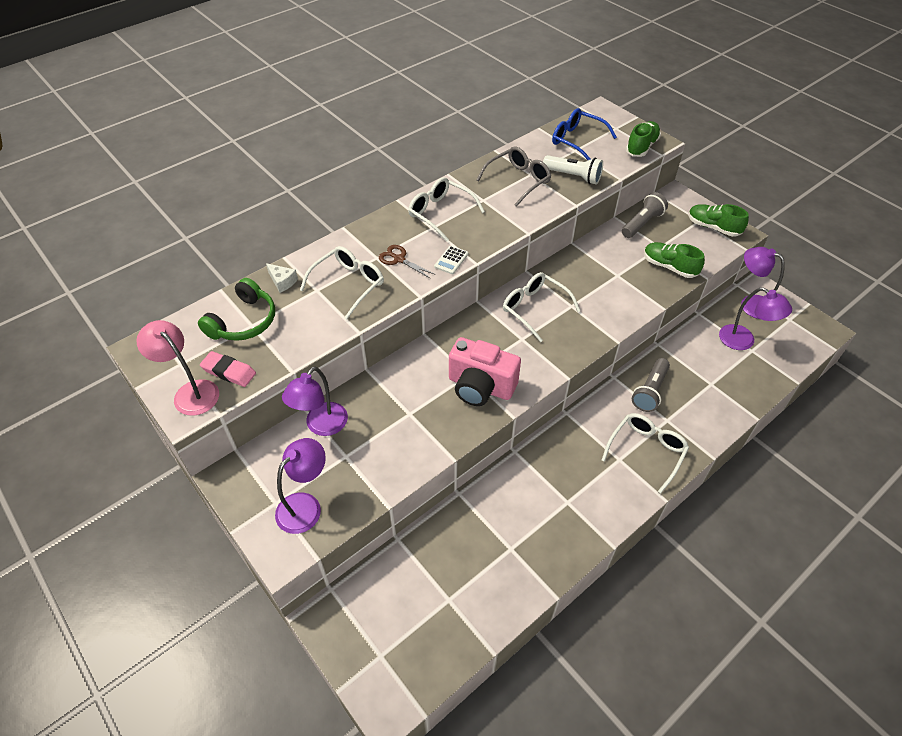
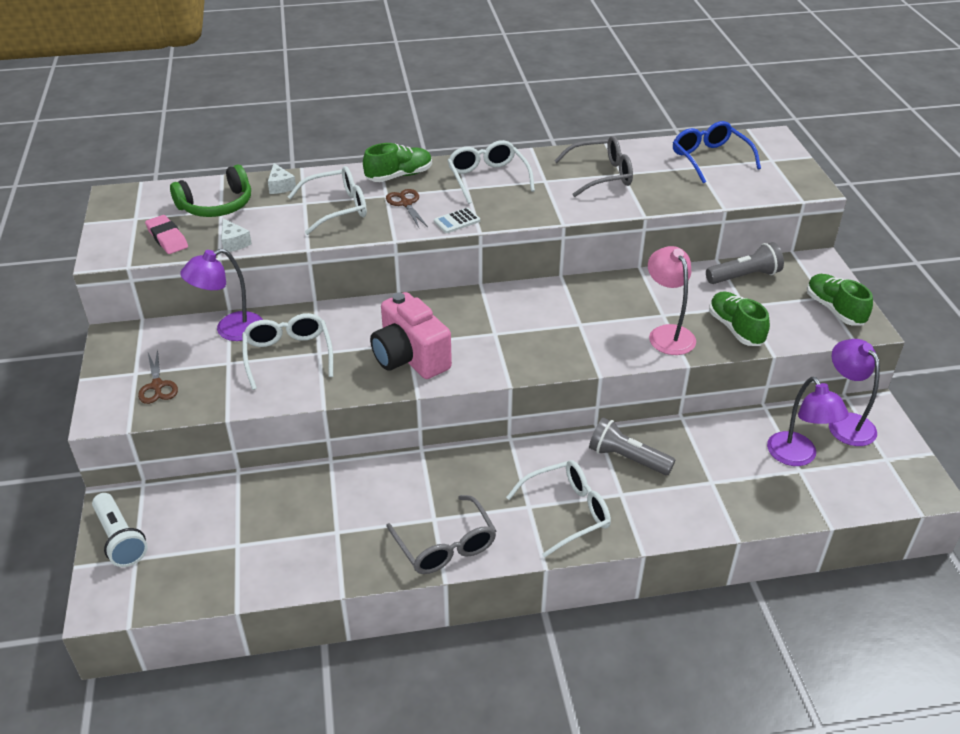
camera: 30 degrees right, 10 degrees down
pink lamp [136,320,219,416] -> pink lamp moved to [648,246,696,355]
purple lamp [275,438,326,534] -> brown scissors [138,349,178,404]
white glasses [503,272,581,342] -> white glasses moved to [242,313,333,390]
white flashlight [543,155,603,184] -> white flashlight moved to [92,493,148,567]
green shoe [626,121,661,157] -> green shoe moved to [363,143,432,182]
grey flashlight [632,358,670,412] -> grey flashlight turned 60 degrees clockwise [589,418,675,475]
none -> white cheese [221,218,252,252]
none -> grey glasses [386,495,496,574]

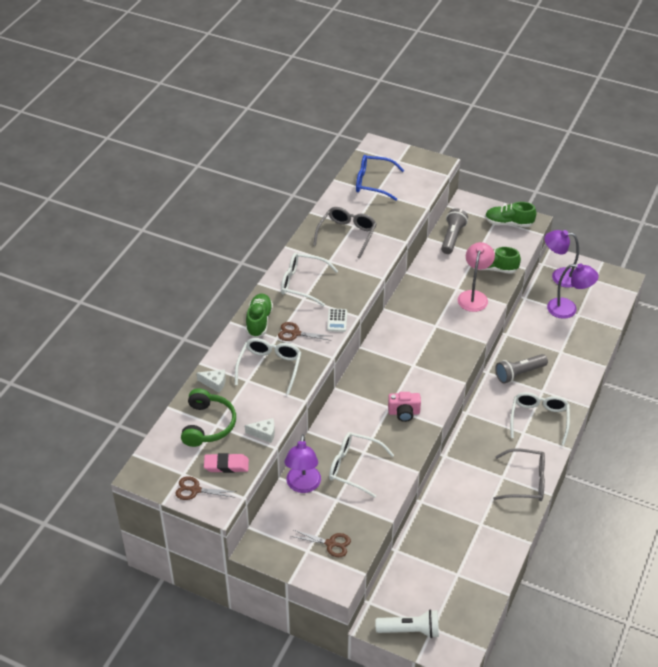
camera: 55 degrees left, 5 degrees up
pink camera [370,292,452,379] -> pink camera [388,392,421,422], size x0.56
pink lamp [648,246,696,355] -> pink lamp turned 90 degrees clockwise [458,242,495,312]
none -> brown scissors [176,476,237,500]

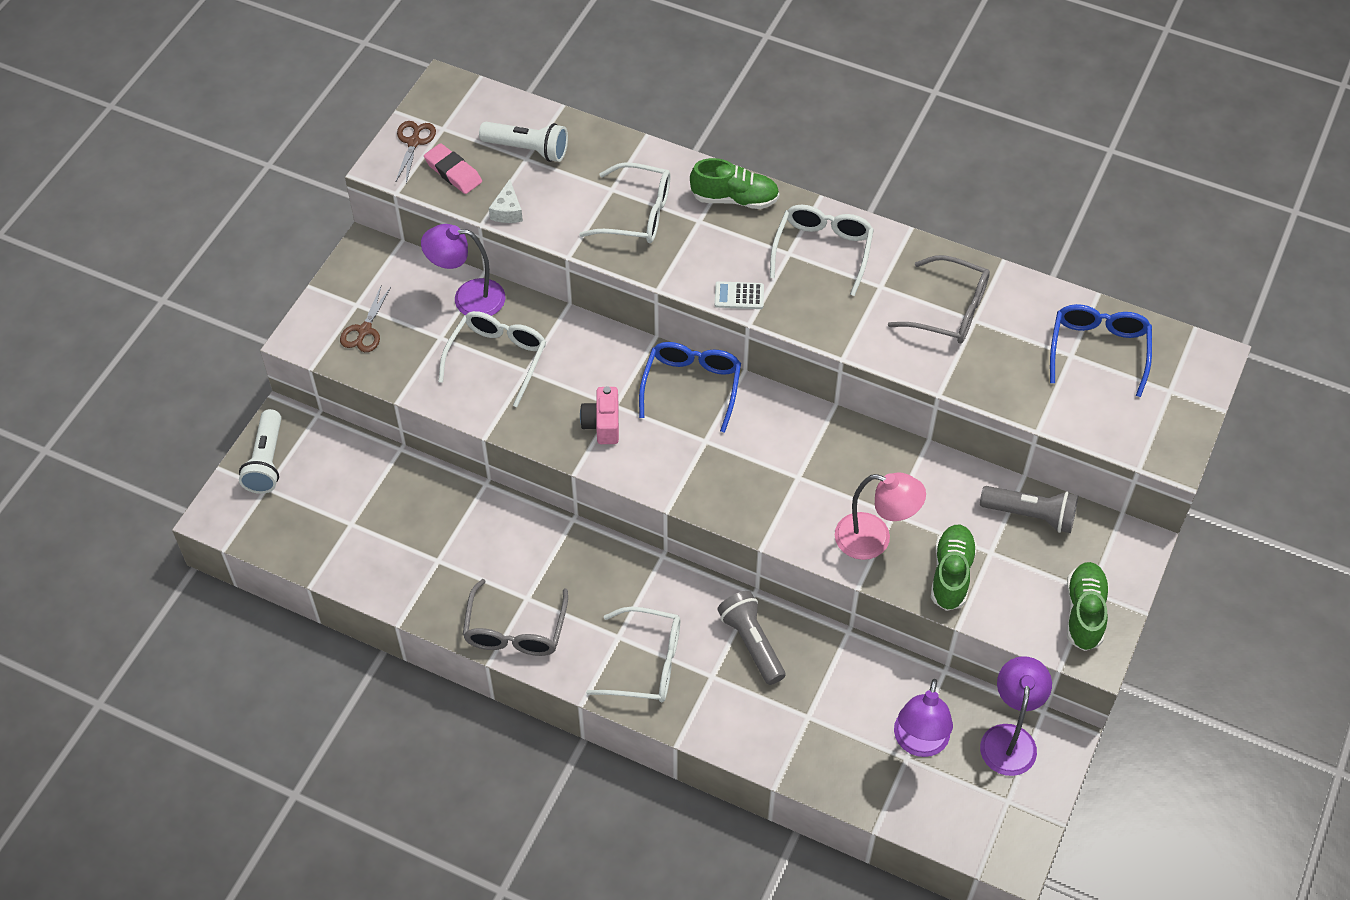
camera: 90 degrees right, 10 degrees up
green headphones [181,388,236,447] -> white flashlight [479,122,568,162]
white cheese [197,369,226,393] -> none
pink eraser [204,453,249,473] -> pink eraser turned 45 degrees counterclockwise [424,143,482,194]
brown scissors [278,322,331,341] -> none
none -> blue glasses [639,342,741,433]

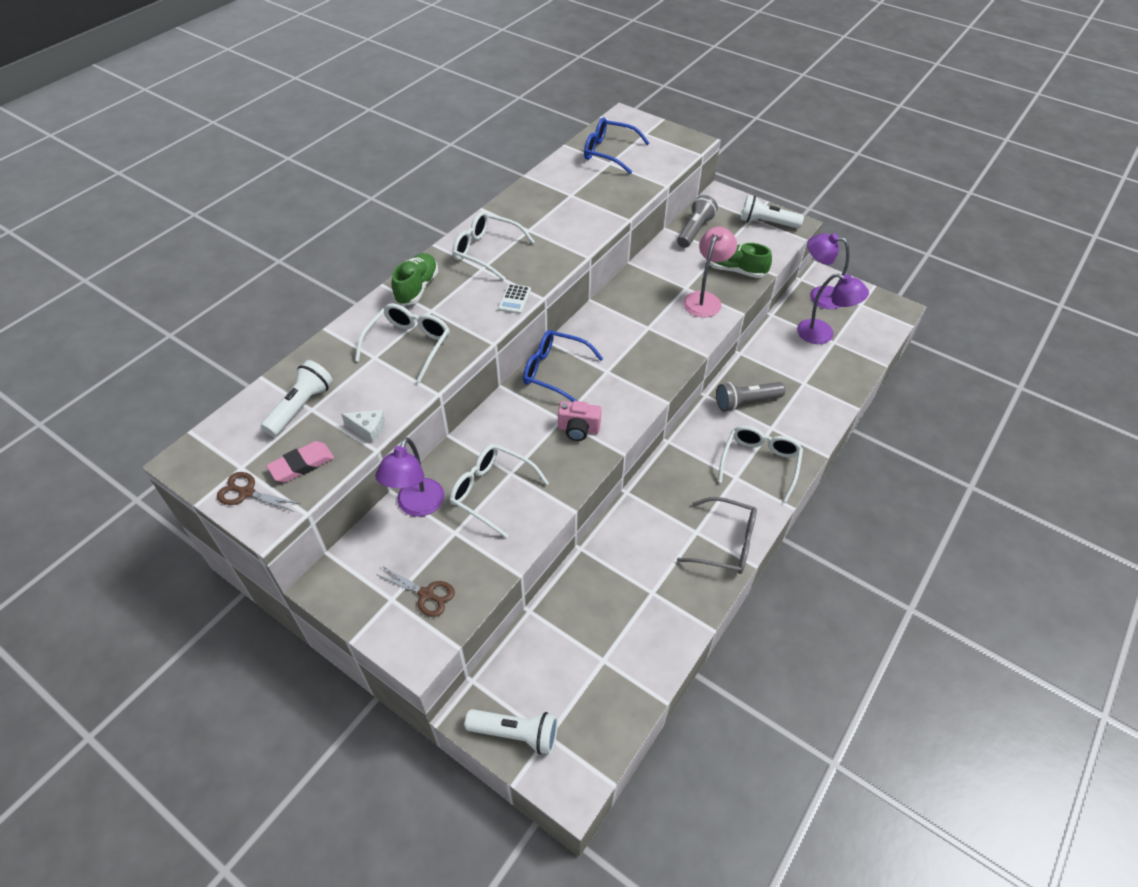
camera: 80 degrees left, 5 degrees down
grey glasses [888,255,990,344] -> none
green shoe [1067,562,1109,651] -> white flashlight [740,195,804,229]

